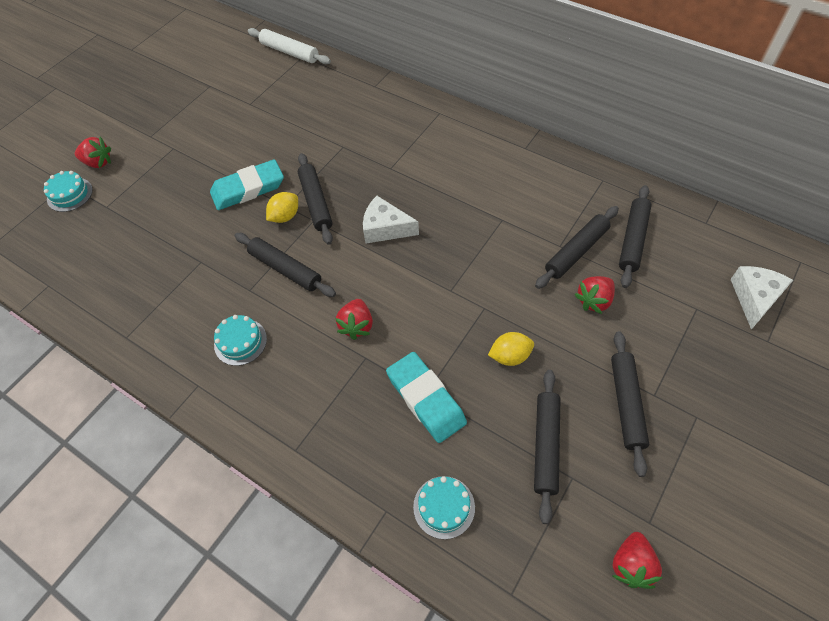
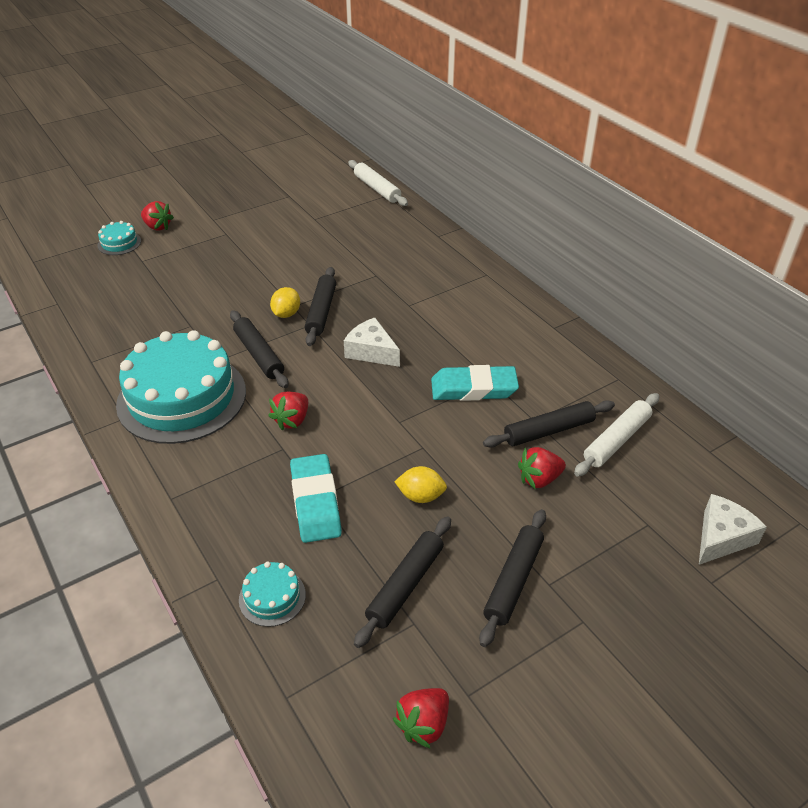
camera: 20 degrees right, 15 degrees down
turquoise eraser [210,159,284,210] -> turquoise eraser moved to [431,365,519,401]
turquoise cake [214,315,267,366] -> turquoise cake [116,330,246,444], size x2.40
yellow lemon [266,192,298,223] -> yellow lemon turned 45 degrees counterclockwise [270,287,300,318]
black rolling pin [619,185,652,288] -> white rolling pin [574,393,659,477]

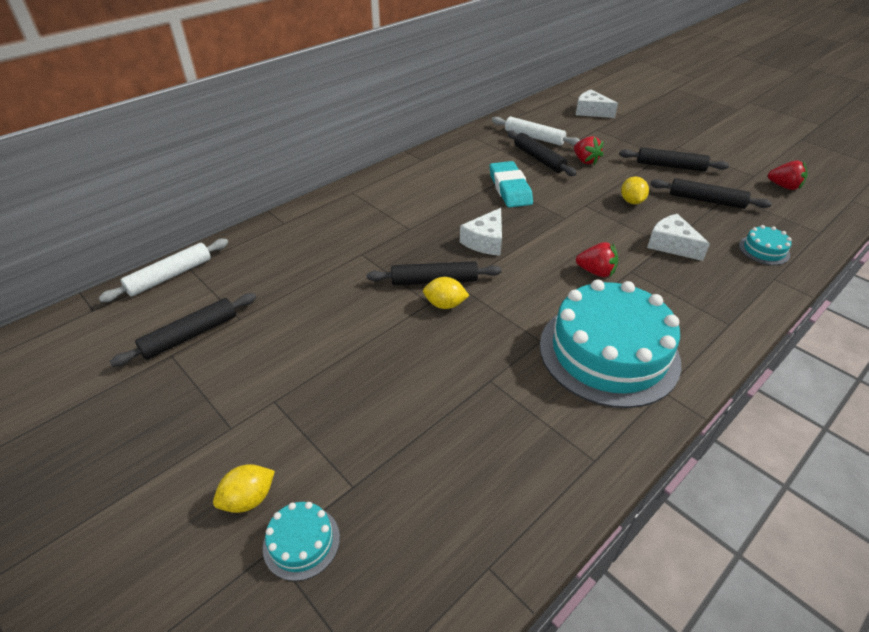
camera: 100 degrees left, 0 degrees up
red strawberry [141,201,174,231] -> yellow lemon [213,464,275,513]
black rolling pin [230,310,289,388] -> black rolling pin moved to [110,293,256,367]
turquoise eraser [290,454,342,543] -> white cheese [647,214,710,261]

